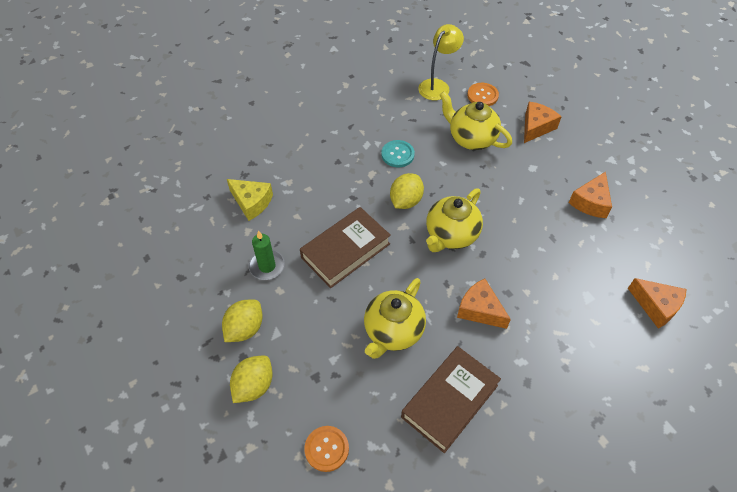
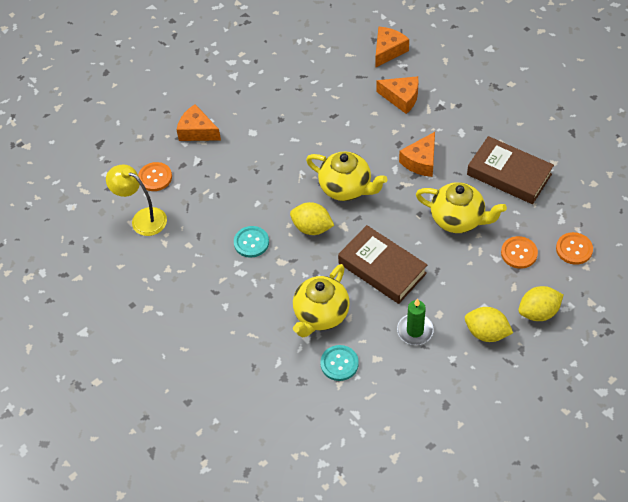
camera: 95 degrees left, 0 degrees up
yellow cheese [227,179,273,221] -> turquoise button [320,345,359,381]
yellow lemon [230,356,272,403] -> yellow lemon turned 45 degrees counterclockwise [518,286,563,321]
yellow teapot [440,91,512,150] -> yellow teapot moved to [293,264,350,338]
orange cheese [569,172,612,218] -> orange cheese moved to [377,76,419,114]
none -> orange button [501,236,538,269]

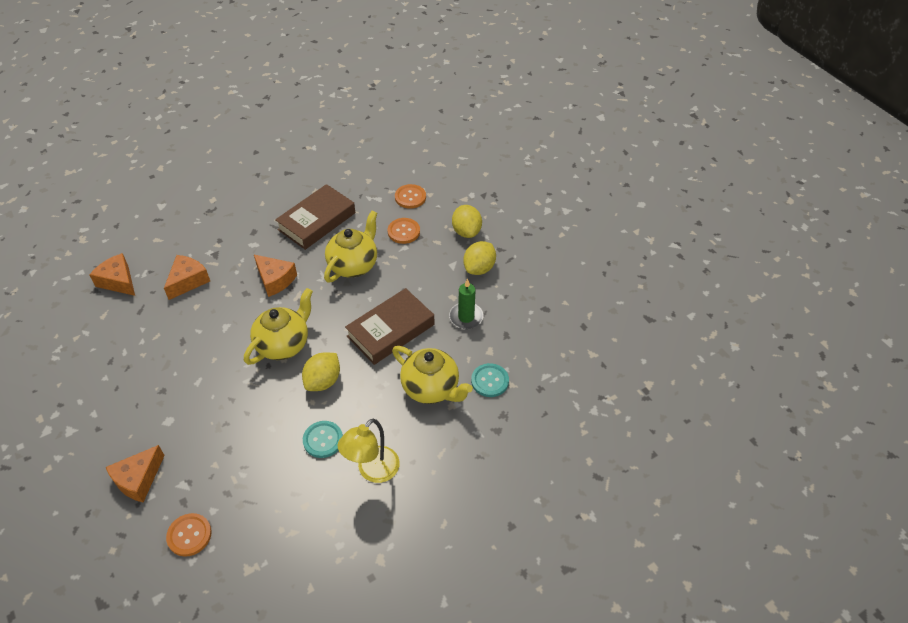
camera: 85 degrees left, 5 degrees down
yellow lamp [106,164,167,236] -> yellow lamp moved to [338,419,400,483]

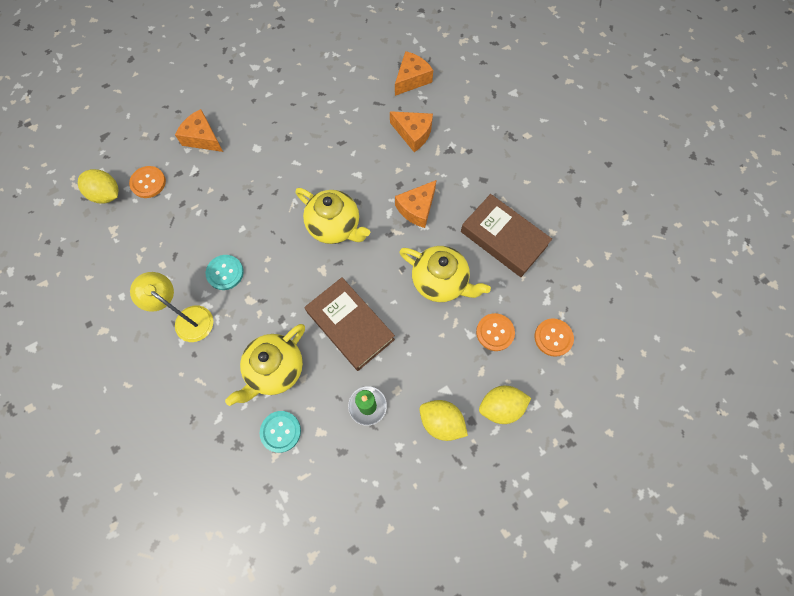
camera: 90 degrees right, 20 degrees up
yellow lemon [302,352,340,391] -> yellow lemon moved to [78,169,118,203]

